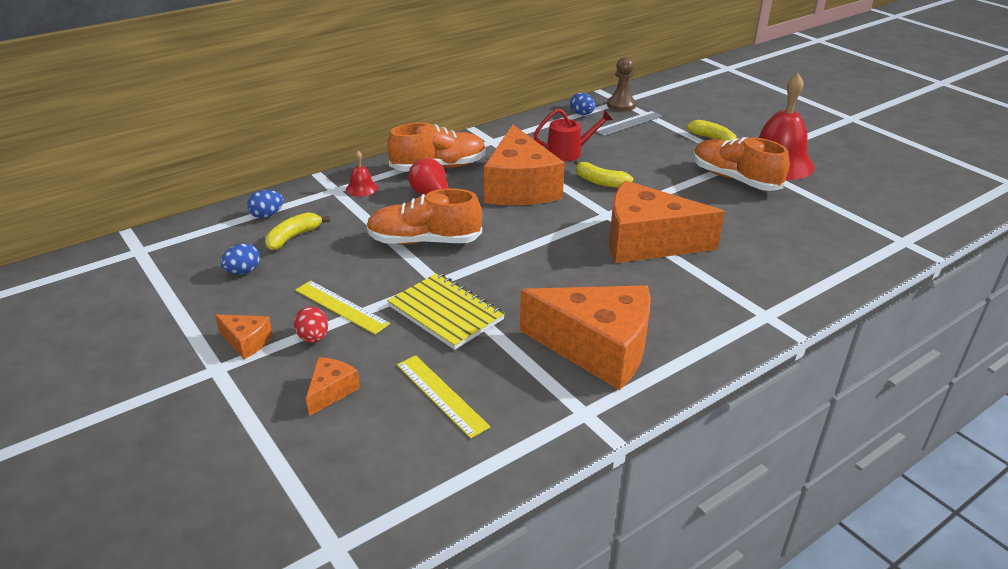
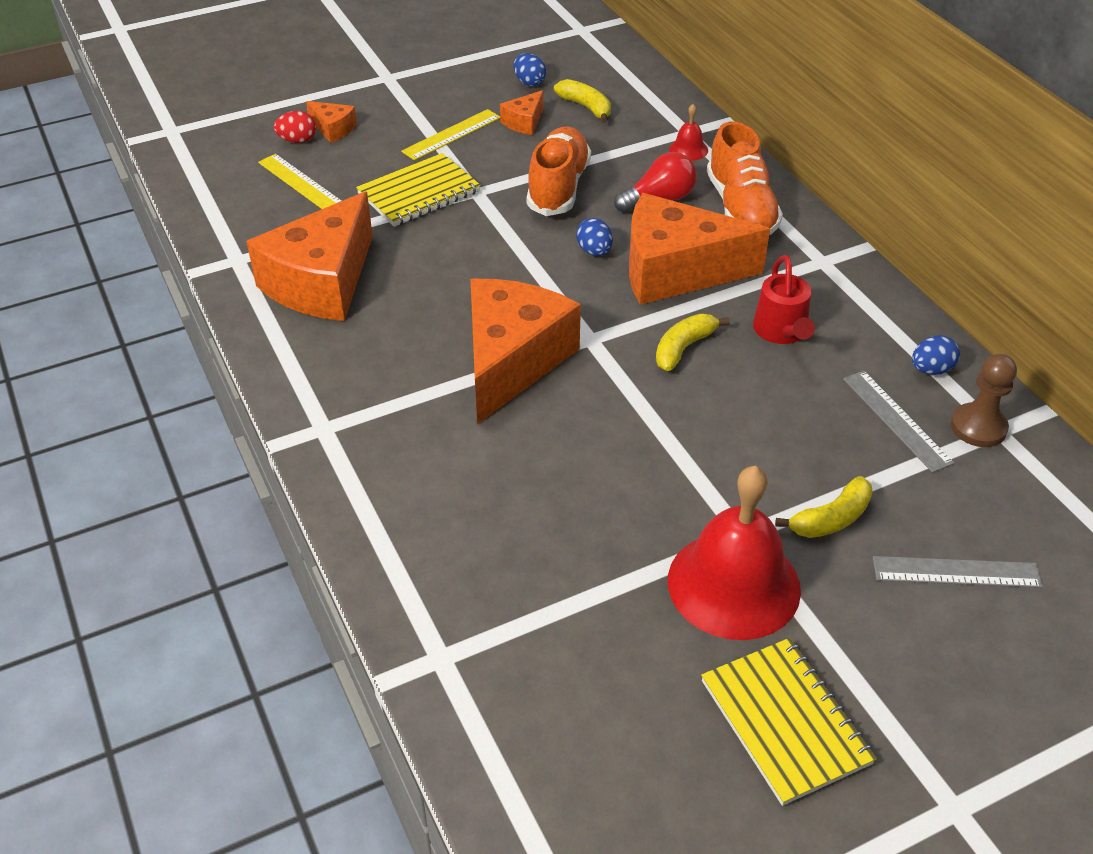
camera: 100 degrees right, 10 degrees up
orange cheese [215,314,273,359] -> orange cheese moved to [500,90,543,135]
blue egg [247,190,284,218] -> blue egg moved to [576,218,613,256]
red egg [294,307,328,343] -> red egg moved to [274,111,316,143]
yellow ruler [397,355,490,439] -> yellow ruler turned 75 degrees clockwise [258,154,341,209]
orange shoe [693,137,789,191] -> none
none -> yellow notebook [701,638,877,806]
none -> grey ruler [873,556,1043,588]

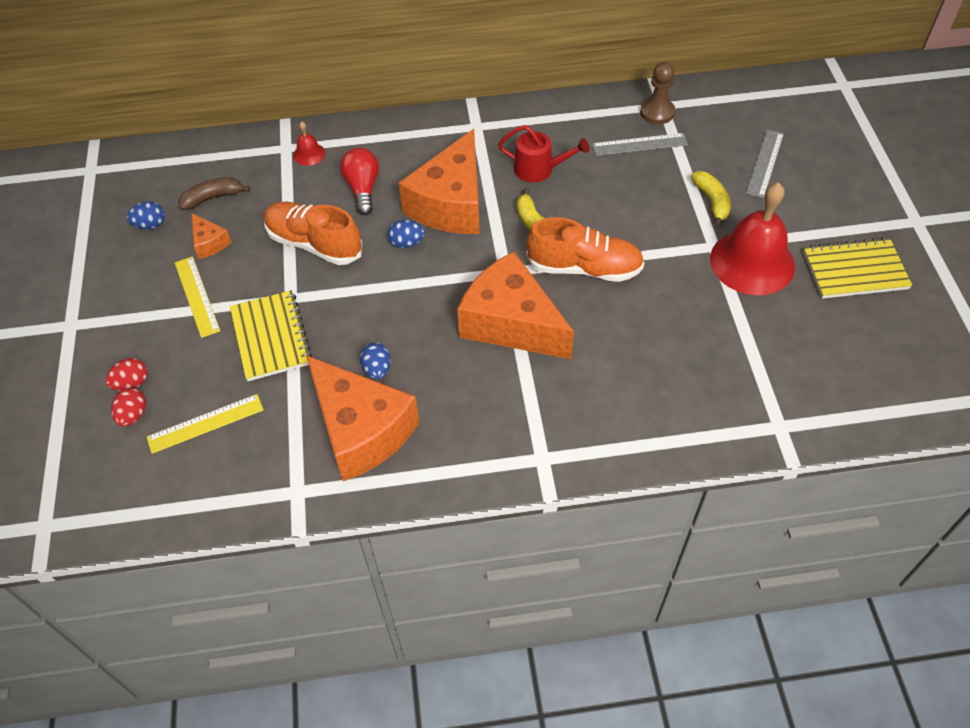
camera: 70 degrees left, 10 degrees up
orange cheese [306,101,357,143] -> red egg [105,358,148,391]
yellow banana [554,79,611,123] -> brown banana [178,178,250,210]
orange shoe [707,122,783,235] -> orange shoe moved to [526,217,644,282]
blue egg [912,336,960,375] -> blue egg moved to [360,343,391,380]

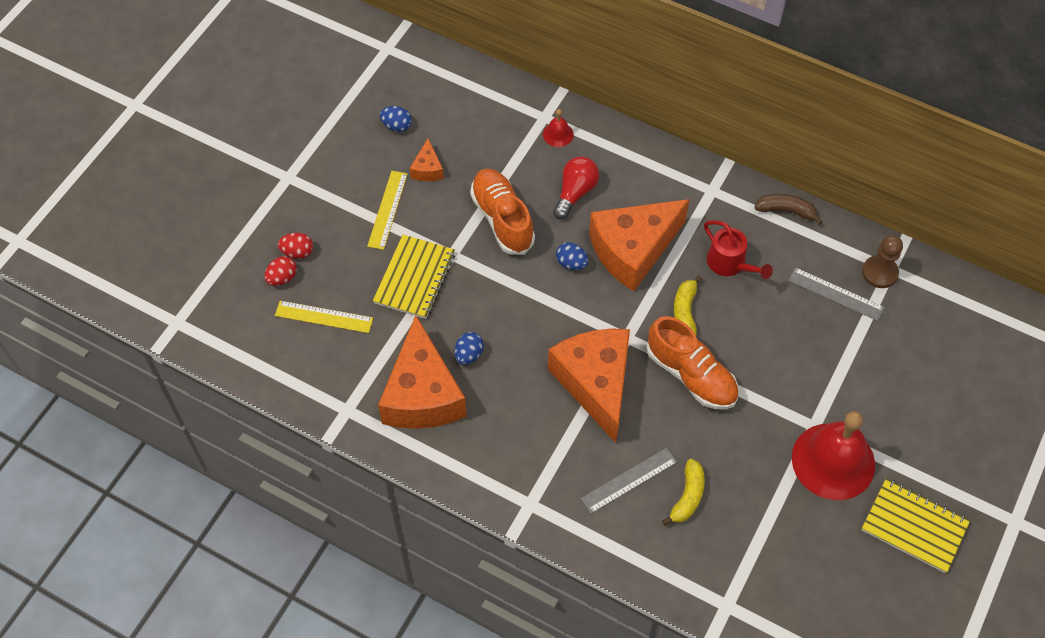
camera: 35 degrees right, 5 degrees up
brown banana [178,178,250,210] -> brown banana moved to [754,194,823,225]
yellow banana [691,171,731,227] -> yellow banana moved to [662,459,705,526]
grey ruler [746,130,784,198] -> grey ruler moved to [581,448,677,514]

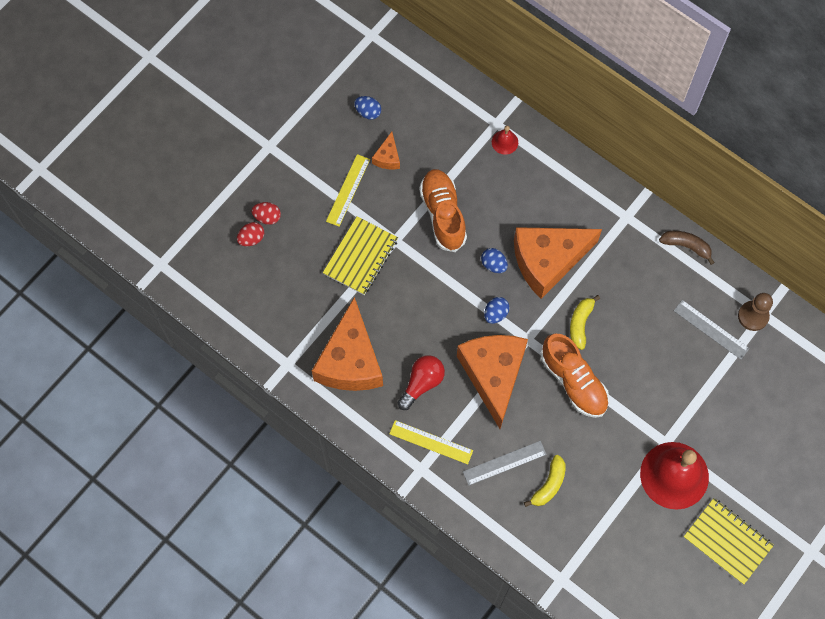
camera: 10 degrees right, 10 degrees up
yellow ruler [275,301,373,333] -> yellow ruler moved to [389,420,473,464]
blue egg [454,332,484,365] -> blue egg moved to [484,297,510,324]
red light bulb [553,156,599,220] -> red light bulb moved to [398,355,445,410]
red watering can [704,220,773,279] -> none

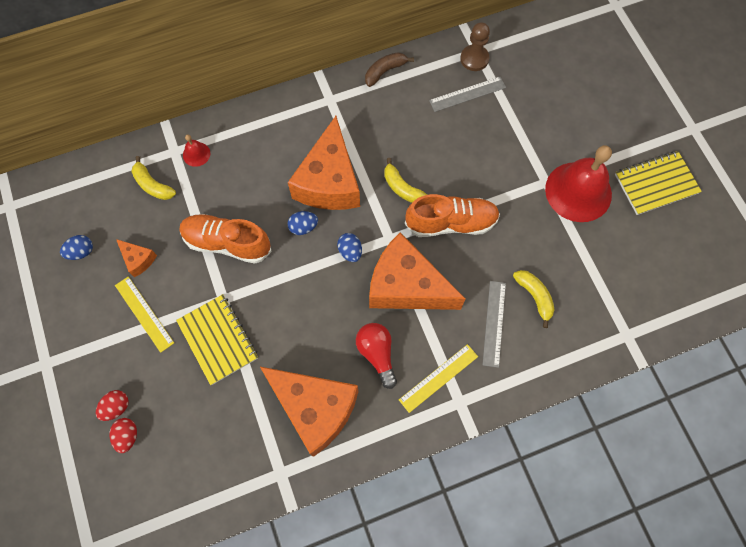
camera: 60 degrees left, 0 degrees up
none -> yellow banana [131,156,176,200]

